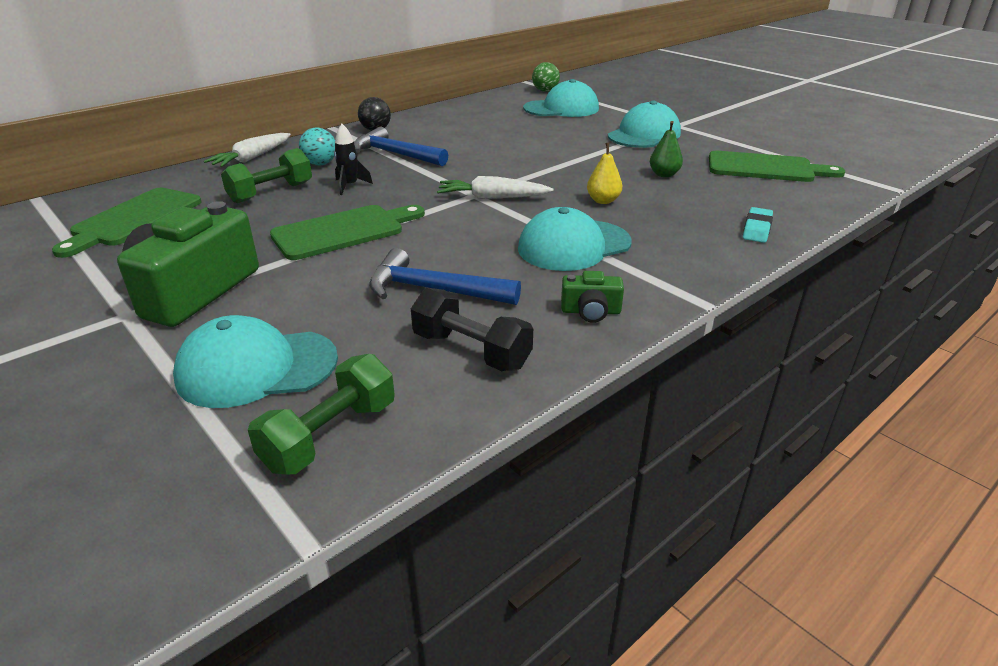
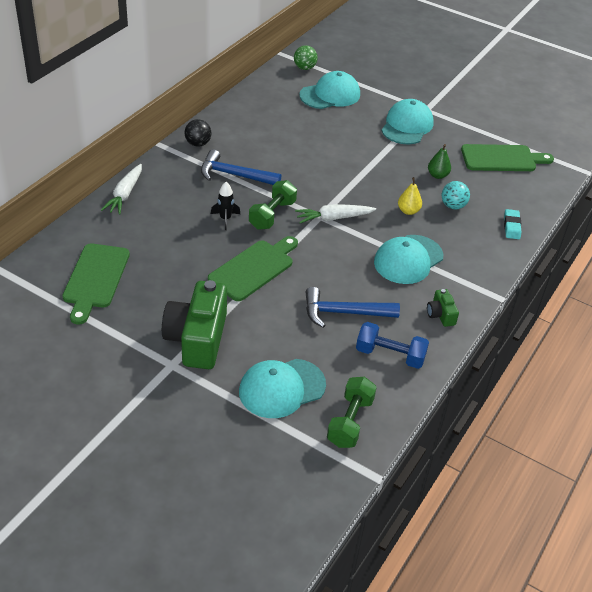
camera: 20 degrees left, 10 degrees up
green dumbbell [221,148,312,203] -> green dumbbell moved to [249,180,297,230]
turquoise ball [299,128,335,166] -> turquoise ball moved to [441,181,470,209]
black dumbbell [411,288,533,371] -> blue dumbbell [356,322,429,369]
green camera [561,271,624,323] -> green camera turned 90 degrees clockwise [427,289,459,327]

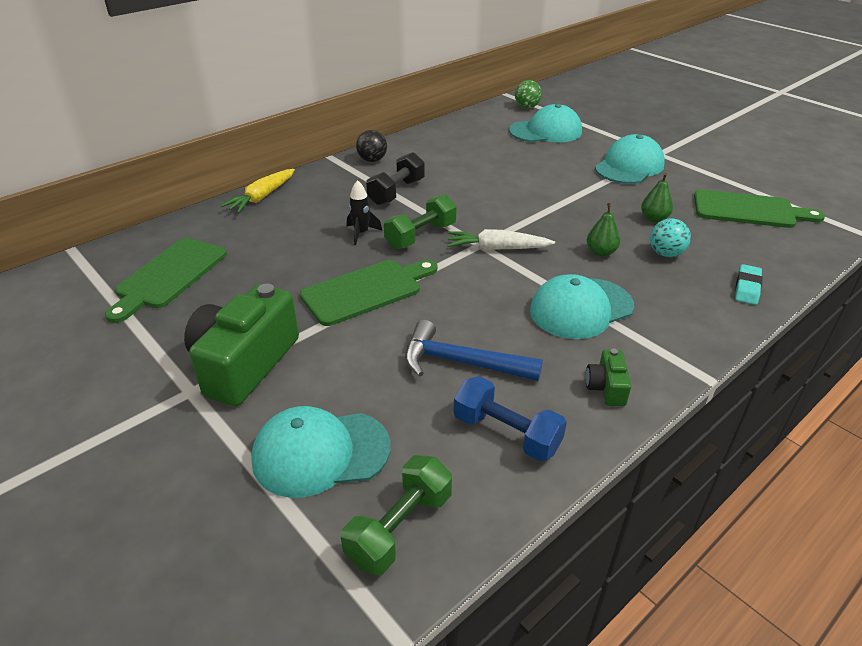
camera: 20 degrees right, 5 degrees down
white carrot [101,164,142,215] -> yellow carrot [220,169,295,213]
blue hammer [201,149,281,185] -> black dumbbell [366,152,425,205]
yellow pear [398,177,422,215] -> green pear [587,203,620,257]

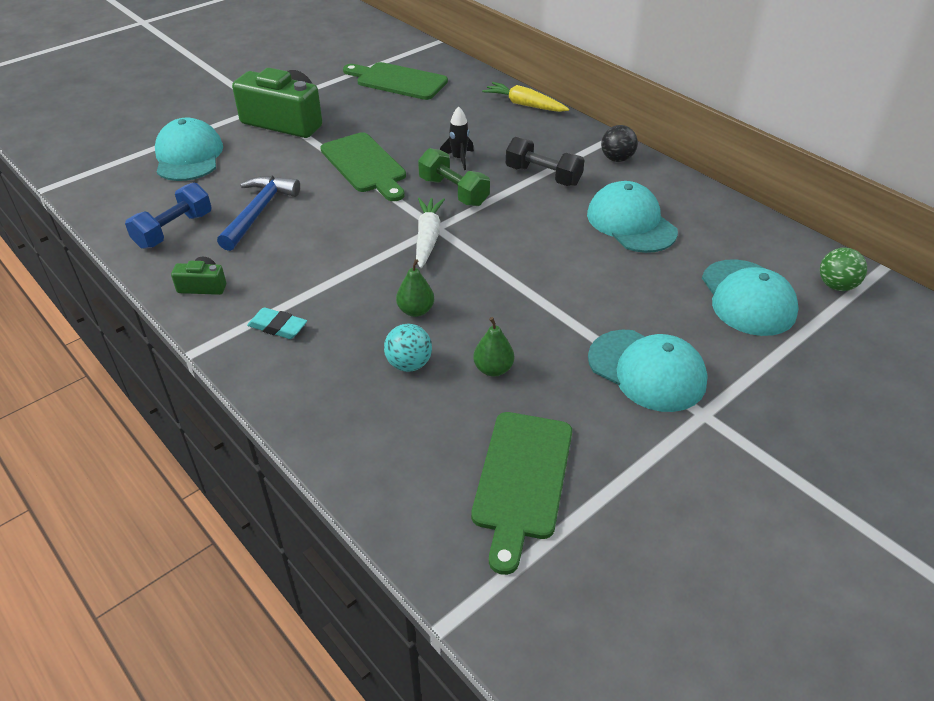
camera: 90 degrees right, 5 degrees up
green dumbbell [341,455,452,575] -> none
turquoise cap [530,274,634,339] -> turquoise cap moved to [587,181,678,253]
turquoise eraser [735,264,763,305] -> turquoise eraser moved to [247,307,307,339]

